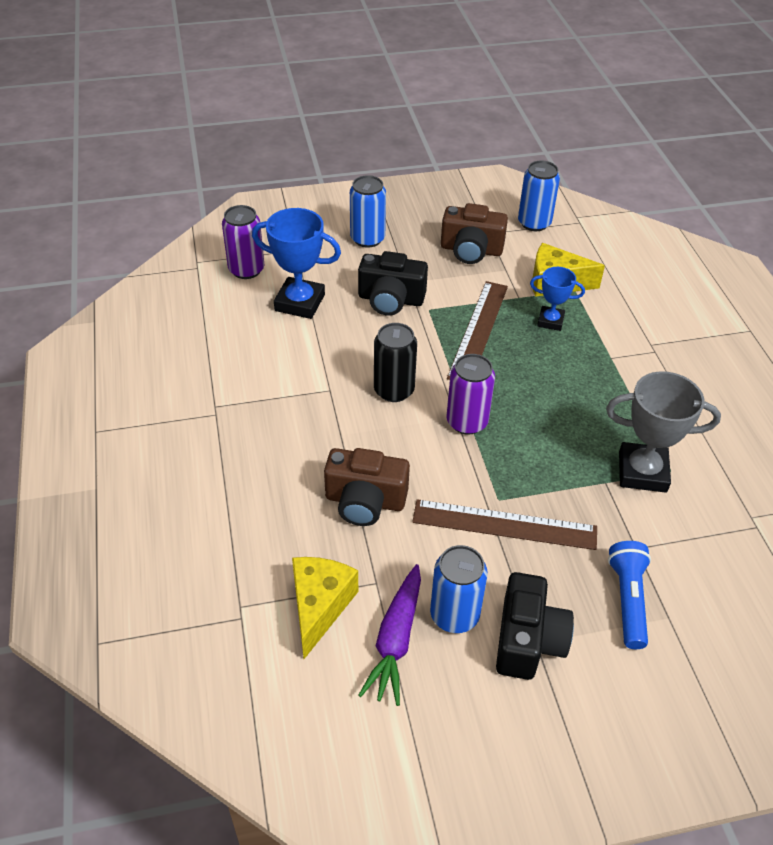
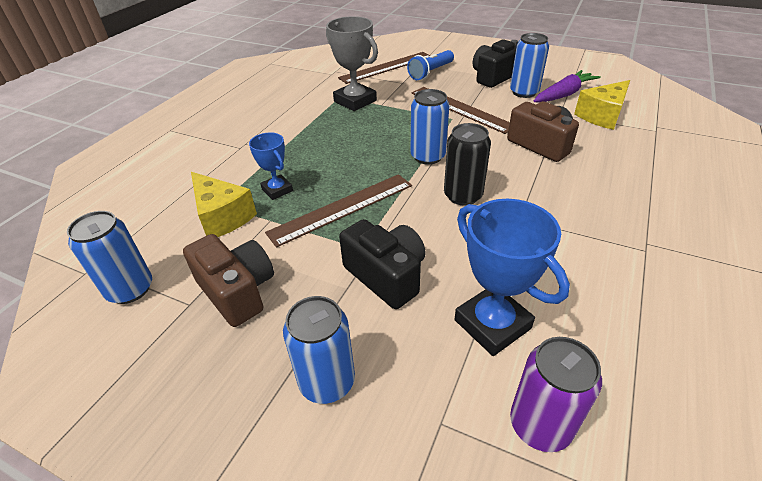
camera: 140 degrees left, 5 degrees down
purple can [447,354,495,435] -> blue can [411,89,449,165]
none -> brown ruler [338,52,431,84]

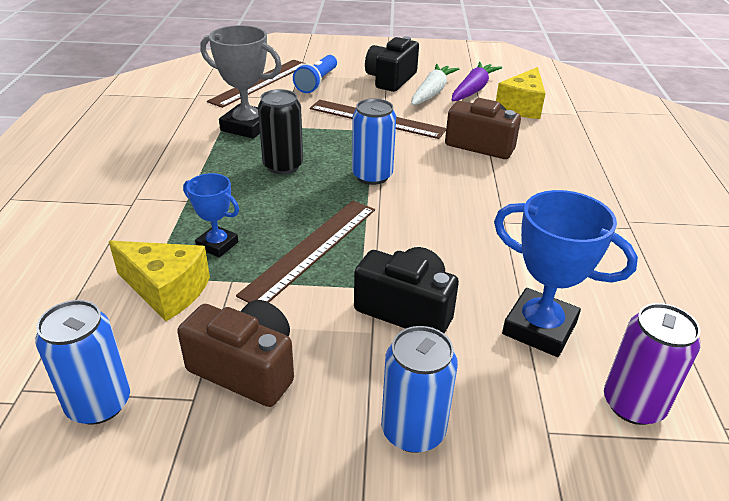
camera: 25 degrees left, 5 degrees down
black can [444,123,491,205] -> black can moved to [258,89,303,174]
blue can [510,33,549,98] -> white carrot [412,64,459,105]

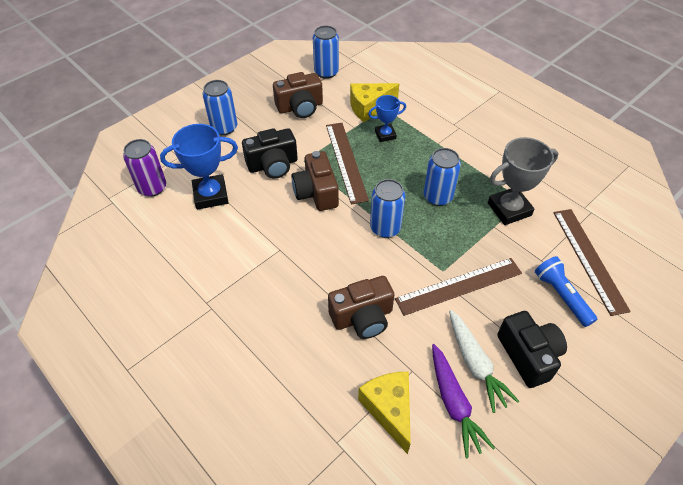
camera: 135 degrees right, 15 degrees up
black can [258,89,303,174] -> blue can [424,148,461,206]
none -> brown camera [292,151,339,211]

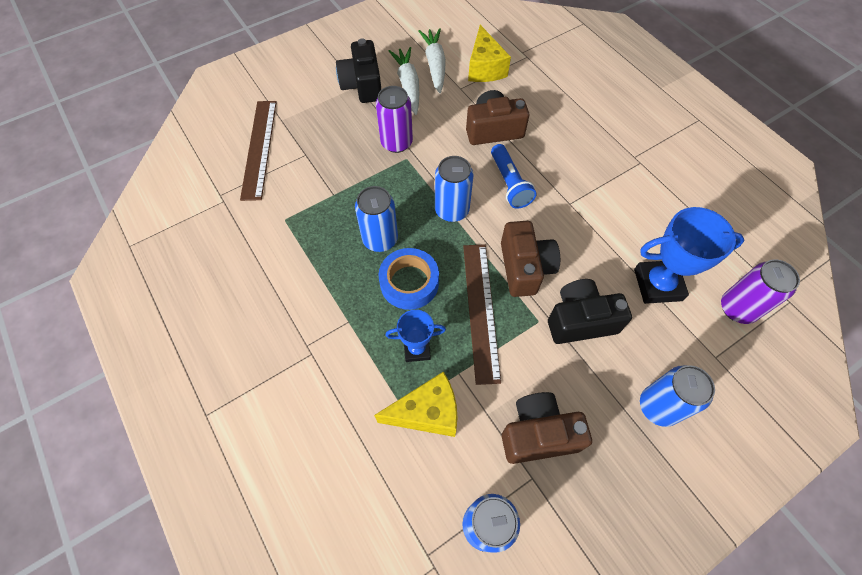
camera: 170 degrees left, 10 degrees up
brown ruler [395,258,522,316] -> purple can [376,86,413,153]
purple carrot [432,344,495,458] -> white carrot [419,28,446,93]
grey trophy [488,137,558,225] -> none
blue flashlight [535,256,597,327] -> blue flashlight moved to [491,144,537,209]
none -> blue tape [379,248,439,310]

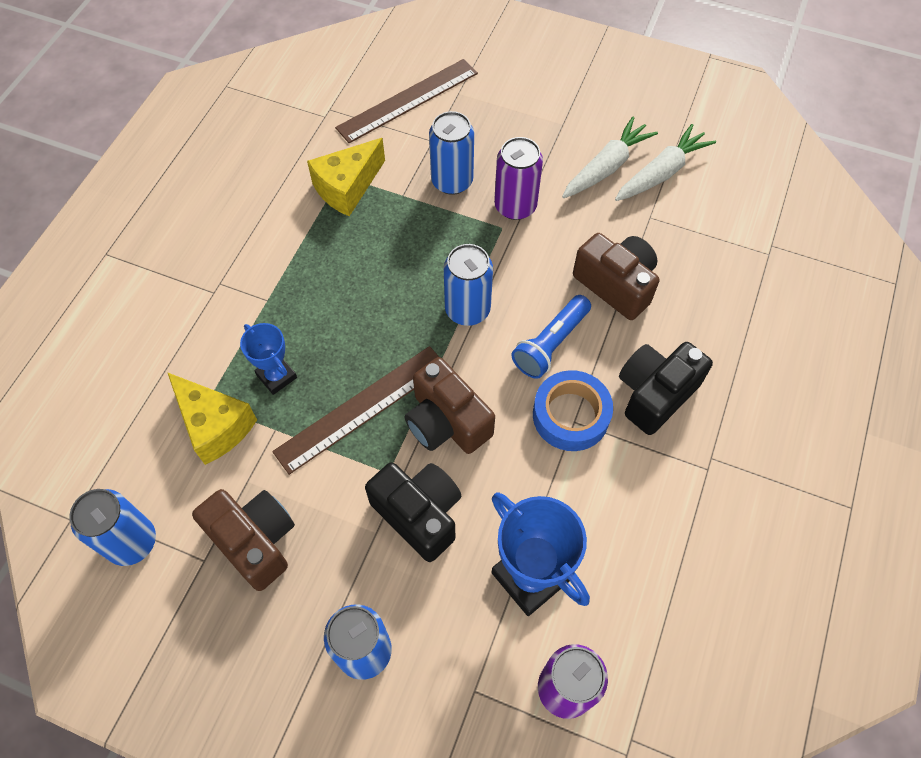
camera: 55 degrees right, 0 degrees up
black camera [336,38,381,103] -> black camera moved to [619,342,713,435]
blue can [355,186,398,252] -> blue can moved to [429,111,474,195]
blue tape [379,248,439,310] -> blue tape moved to [533,370,613,451]
yellow cheese [468,25,511,82] -> yellow cheese moved to [307,138,385,216]
brown camera [501,221,560,297] -> brown camera turned 90 degrees clockwise [405,357,495,454]

